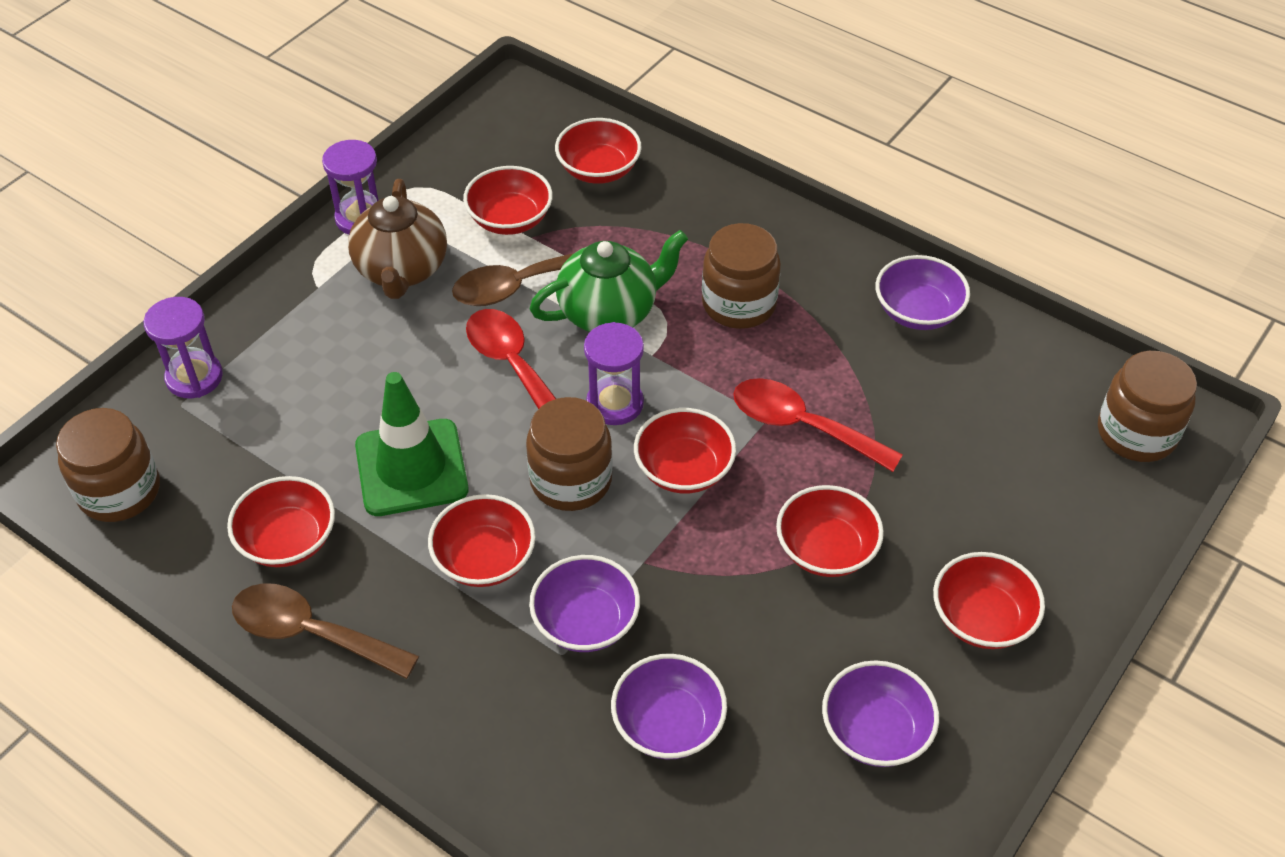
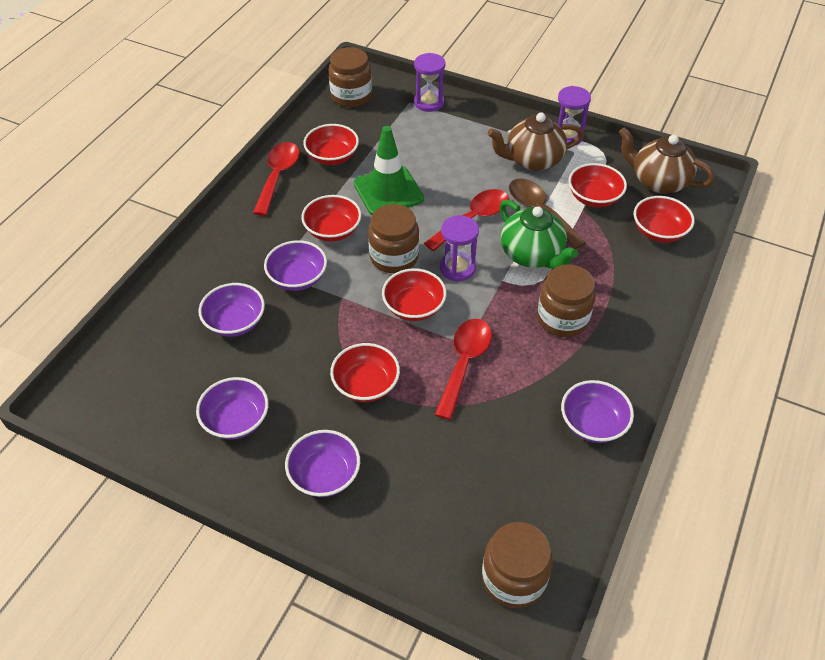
camera: 80 degrees right, 0 degrees up
brown spoon [232,583,419,679] -> red spoon [253,142,300,216]
red bowl [933,552,1045,649] -> purple bowl [285,430,360,497]
none -> brown teapot [619,127,715,194]

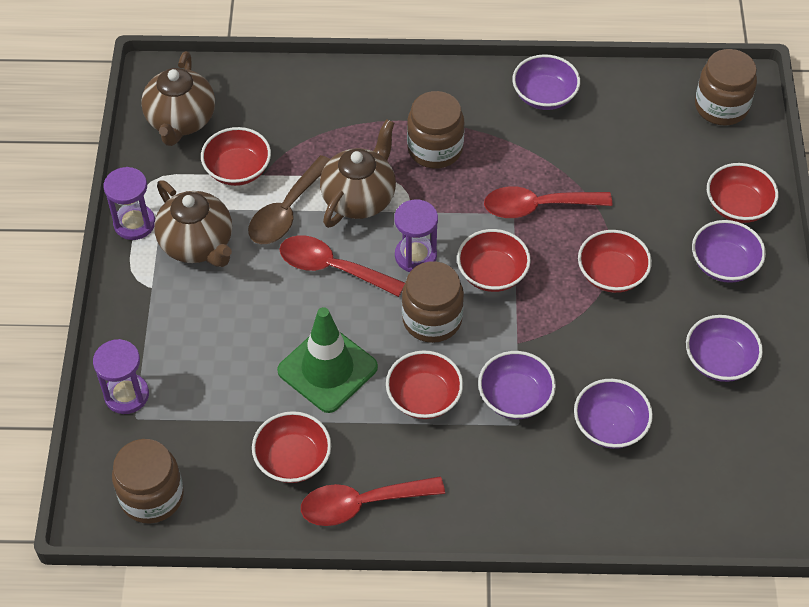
camera: 115 degrees left, 5 degrees up
green teapot [499,200,578,269] -> brown teapot [320,119,396,228]
red bowl [634,196,695,243] -> red bowl moved to [707,163,778,223]

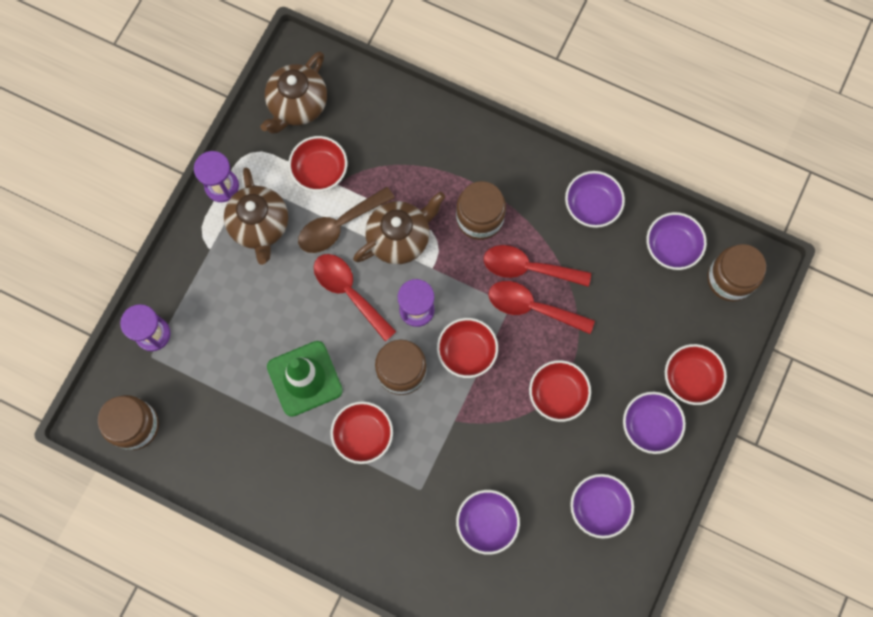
camera: 25 degrees right, 20 degrees up
red bowl [252,411,331,483] -> none
red spoon [301,476,445,526] -> red spoon moved to [484,245,591,287]
purple bowl [478,351,556,419] -> purple bowl moved to [646,212,707,270]

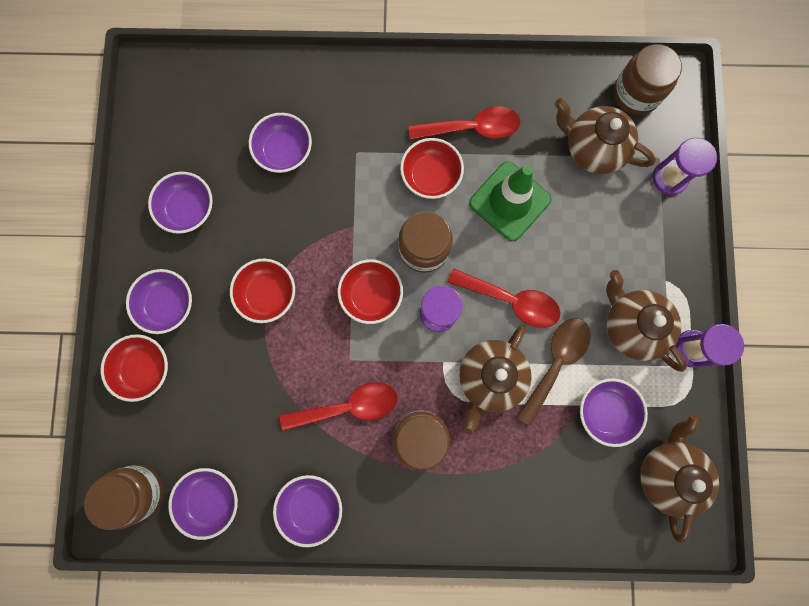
camera: 155 degrees right, 5 degrees up
red bowl [288,136,347,192] -> purple bowl [580,378,648,447]
red spoon [488,281,595,334] -> red spoon moved to [409,106,521,140]
none -> brown teapot [555,98,656,174]

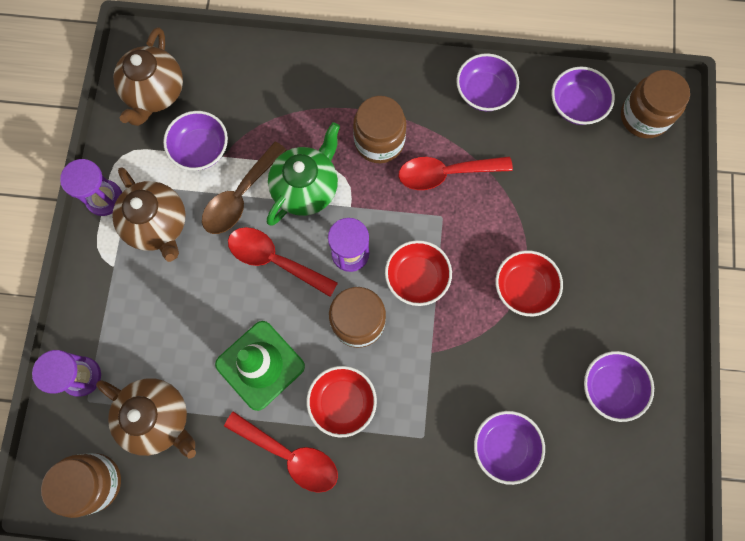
camera: 175 degrees left, 5 degrees down
red bowl [101,334,168,402] -> none
purple bowl [126,269,192,334] -> none
red spoon [409,106,521,140] -> red spoon turned 150 degrees counterclockwise [224,411,338,493]
brown teapot [459,325,531,435] -> green teapot [267,122,340,226]

